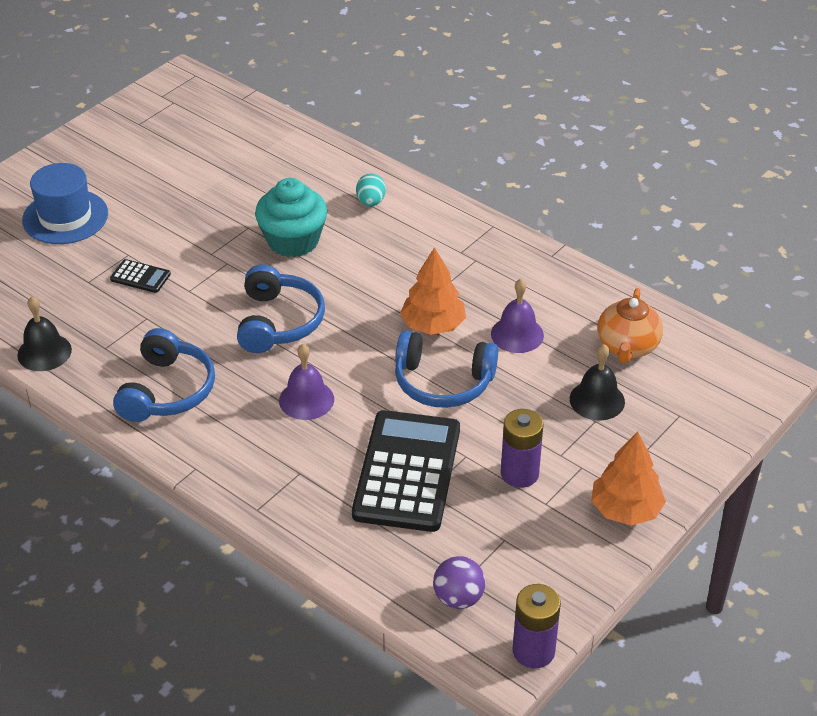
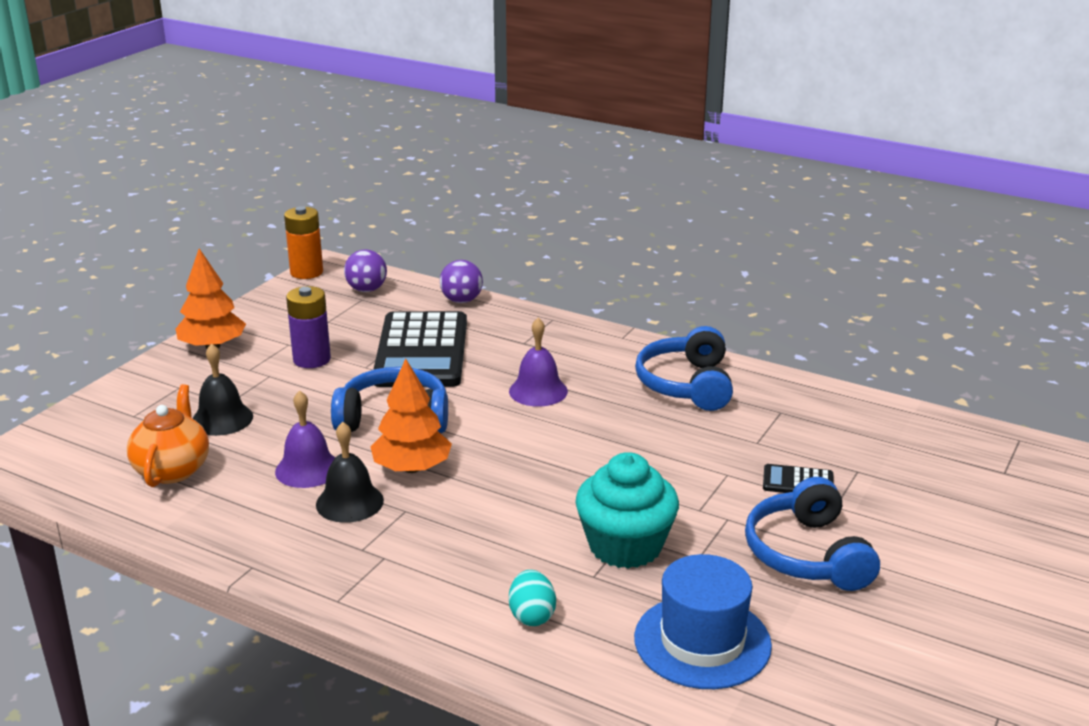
camera: 170 degrees right, 15 degrees down
black bell [17,296,72,371] -> black bell moved to [316,422,384,523]
blue hat [22,163,108,244] -> blue hat moved to [634,554,772,689]
blue headphones [237,264,325,353] -> blue headphones moved to [745,477,880,591]
purple battery [513,584,561,668] -> orange battery [284,206,323,279]
none -> purple ball [440,260,483,303]

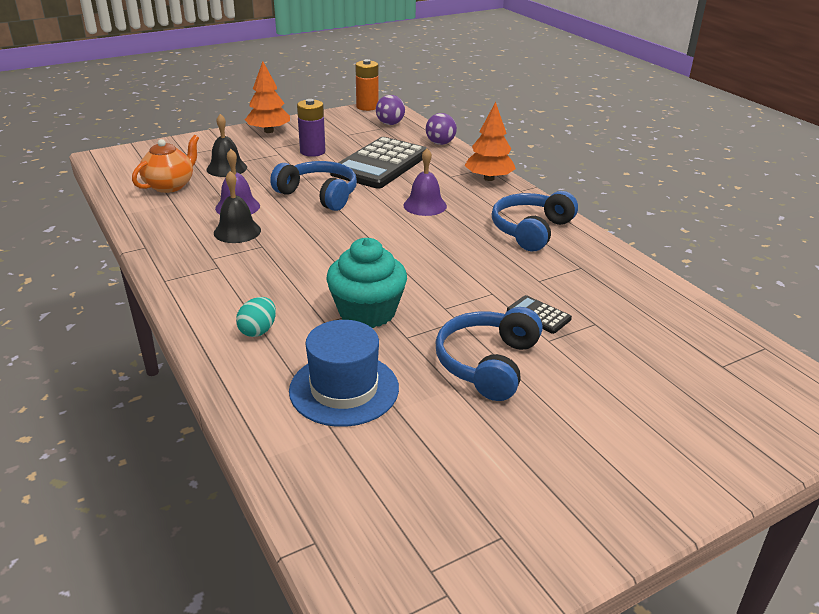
camera: 30 degrees right, 5 degrees up
orange tree [371,359,452,473] -> orange tree moved to [464,102,516,181]

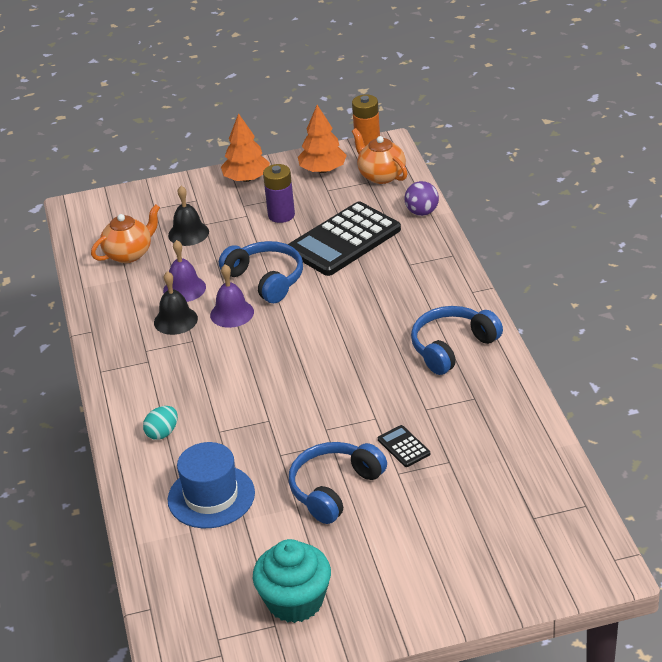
camera: 20 degrees right, 5 degrees up
turquoise cupcake [326,238,407,328] -> turquoise cupcake moved to [253,539,331,623]
purple ball [376,95,405,125] -> orange teapot [352,128,407,184]
purple bell [403,148,447,216] -> purple bell moved to [210,264,254,328]
orange tree [464,102,516,181] -> orange tree moved to [298,105,347,173]

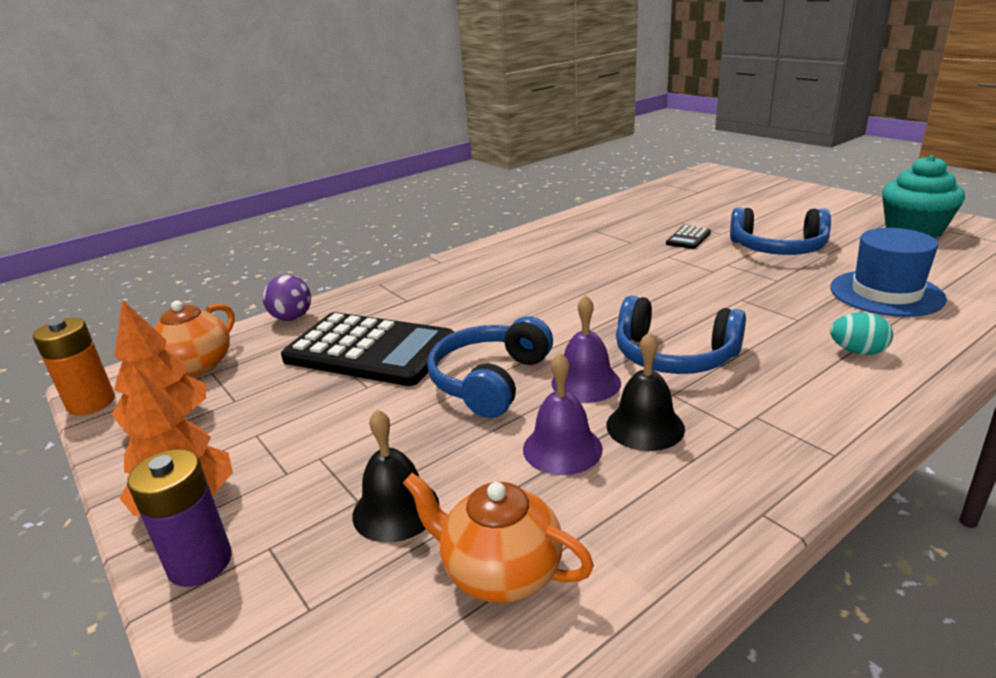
camera: 115 degrees left, 10 degrees down
purple battery [263,164,295,223] -> purple battery moved to [127,449,232,587]
blue headphones [411,306,503,375] -> blue headphones moved to [616,296,746,374]

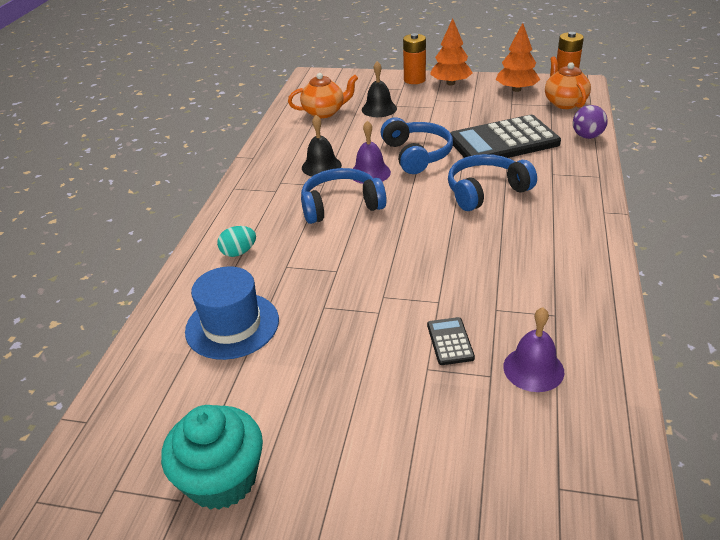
camera: 140 degrees right, 10 degrees up
purple battery [127,449,232,587] -> orange battery [403,33,426,84]
purple bell [523,353,603,475] -> purple bell moved to [503,307,564,392]
blue headphones [730,207,831,255] -> blue headphones moved to [448,154,537,211]

